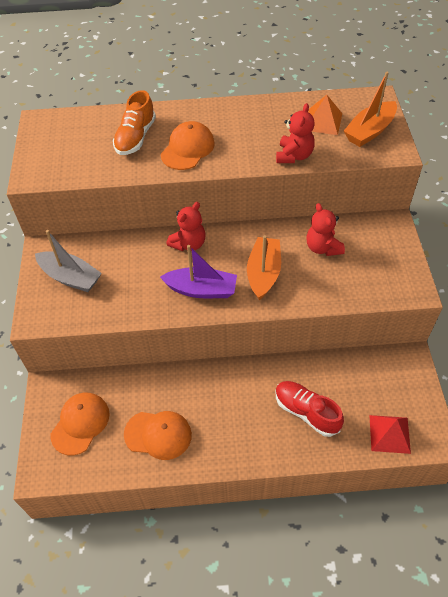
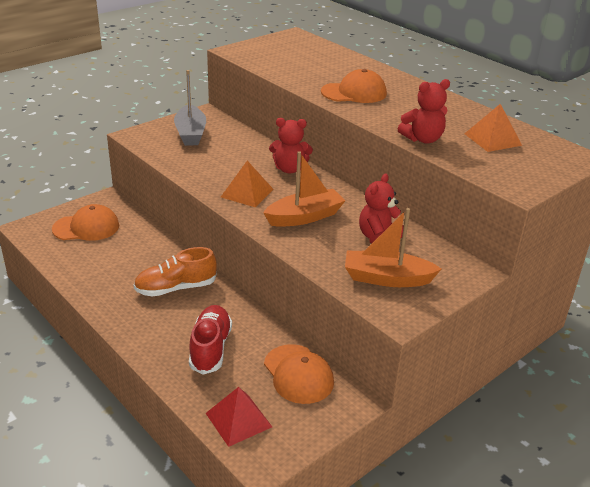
camera: 50 degrees right, 20 degrees down
orange shoe [113,90,156,155] -> orange shoe moved to [134,247,217,297]
orange cap [124,411,192,460] -> orange cap moved to [264,344,334,404]
purple boat [160,245,237,298] -> orange pyramid [221,161,273,207]
orange boat [344,72,397,147] -> orange boat moved to [345,208,441,287]

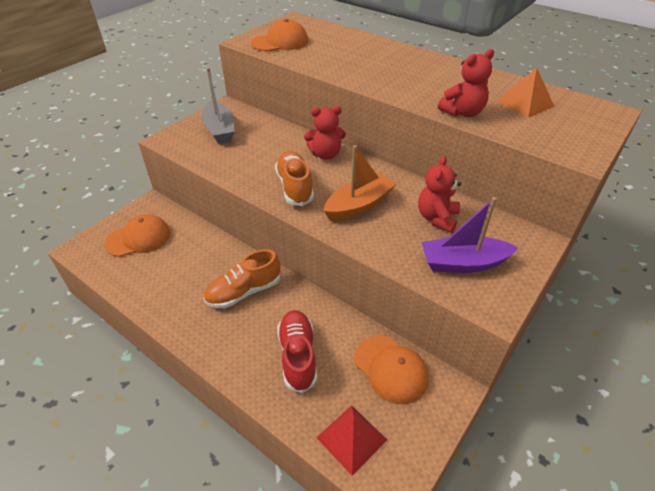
camera: 10 degrees left, 10 degrees up
orange pyramid [221,161,273,207] -> orange shoe [275,151,314,206]
orange cap [321,69,387,103] -> orange cap moved to [251,19,308,51]
orange boat [345,208,441,287] -> purple boat [421,197,519,273]

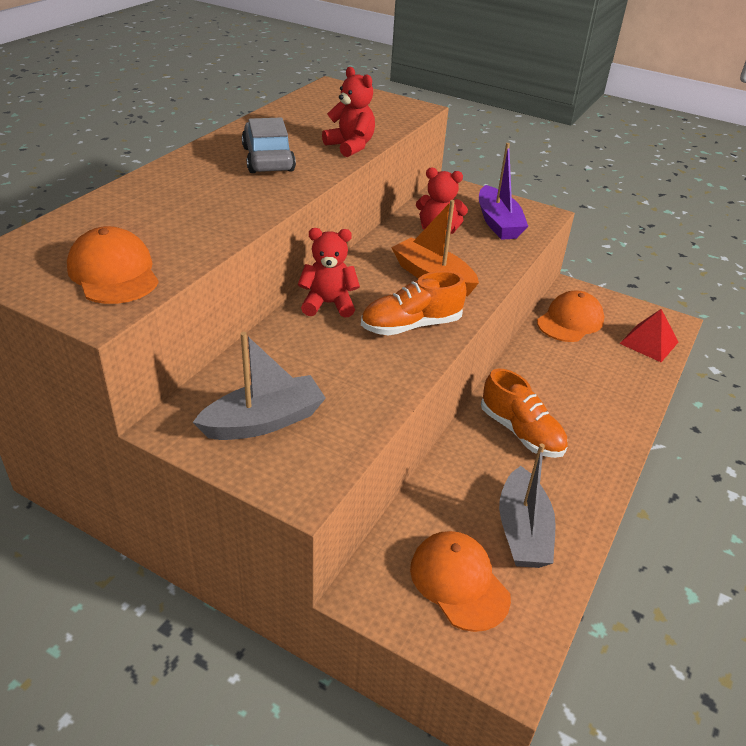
camera: 100 degrees left, 5 degrees down
red shoe [277,310,317,393] -> none
red teddy bear [304,106,346,160] -> red teddy bear turned 75 degrees counterclockwise [298,228,360,318]
orange pyramid [497,68,554,118] -> none
none -> grey car [242,118,296,173]
none -> grey boat [499,443,556,568]

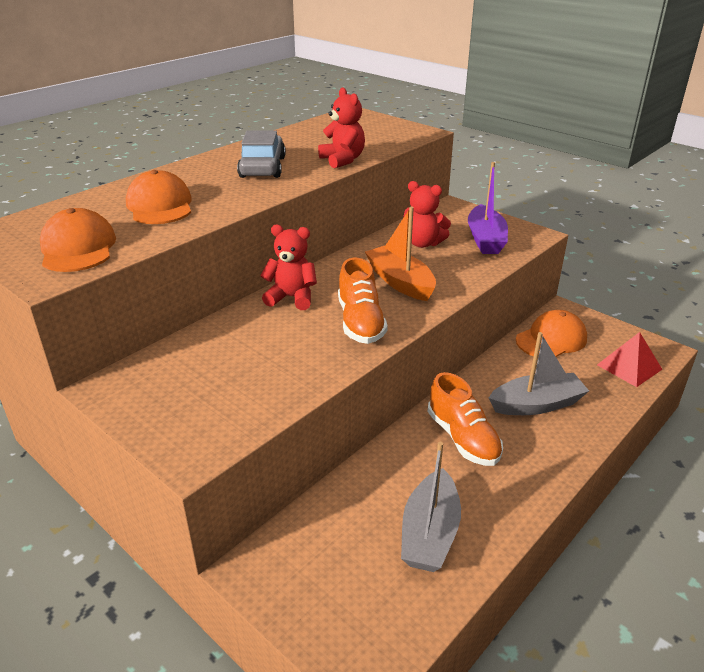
camera: 15 degrees right, 5 degrees down
grey boat [193,332,326,440] -> grey boat moved to [489,332,589,415]
orange shoe [361,271,466,335] -> orange shoe turned 90 degrees counterclockwise [338,258,388,344]
orange cap [410,531,511,632] -> orange cap moved to [126,170,192,224]

